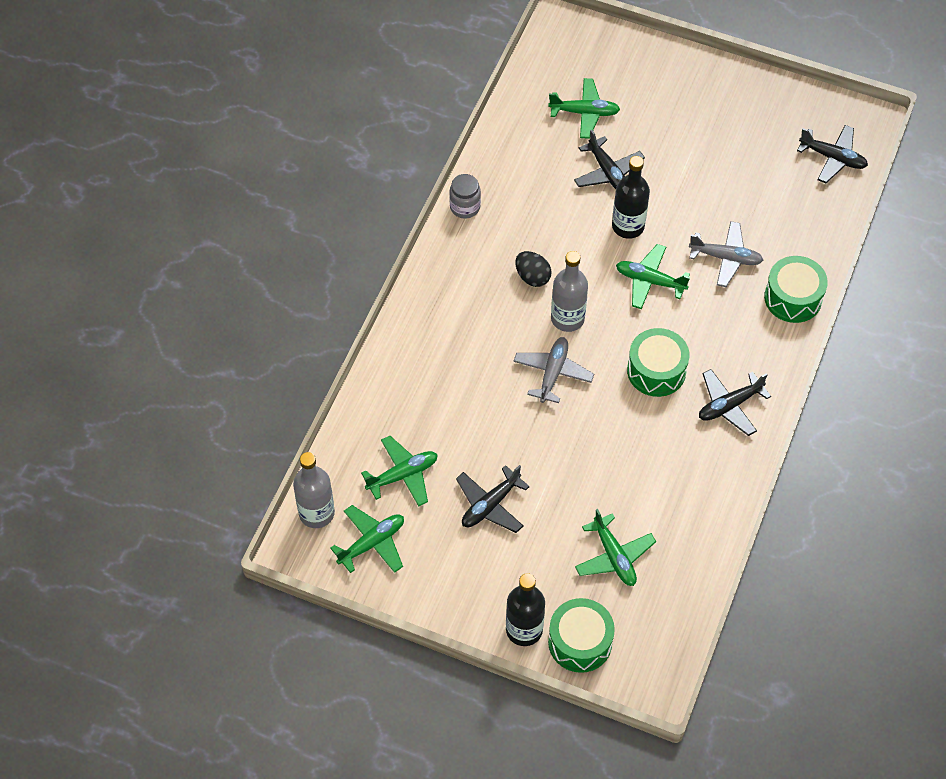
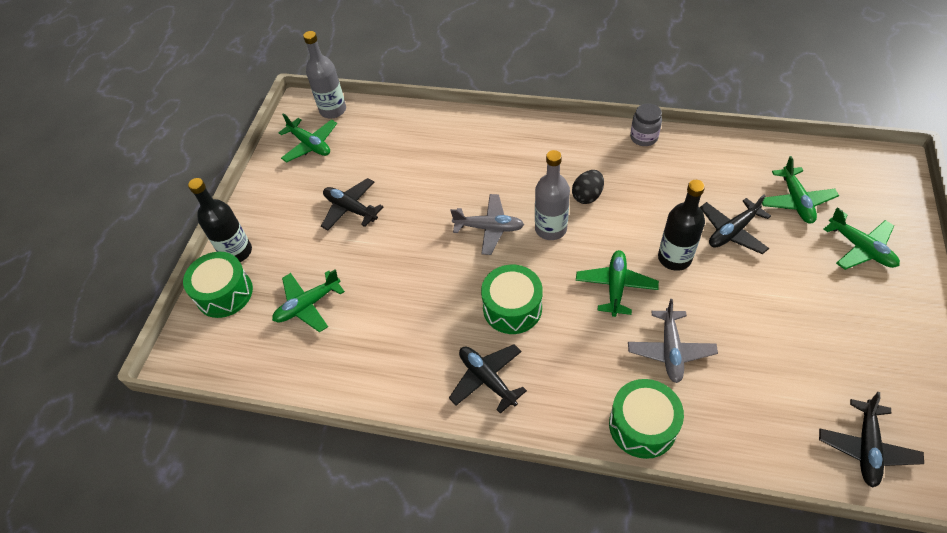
camera: 85 degrees right, 5 degrees down
green plane [361,436,438,506] -> green plane moved to [824,207,900,270]

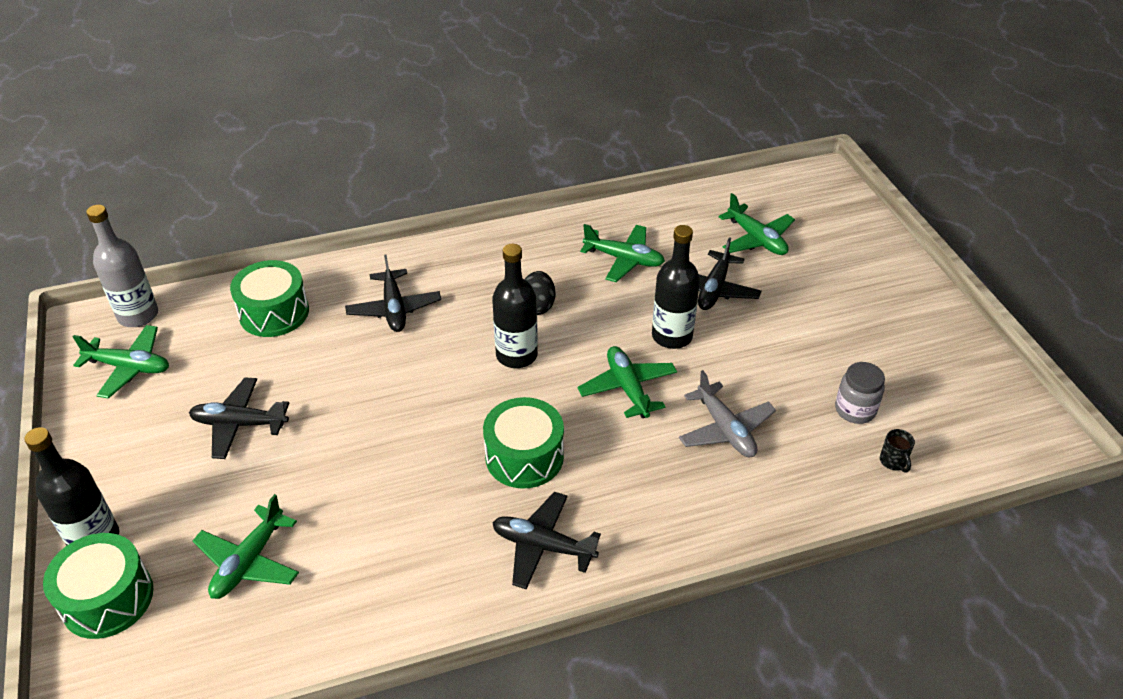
camera: 35 degrees left, 10 degrees down
grey plane [450,194,524,255] -> none
grey bottle [535,150,570,240] -> black bottle [492,244,538,368]
green drum [609,379,684,459] -> green drum moved to [230,260,309,337]
grey jar [630,103,662,146] -> grey jar moved to [835,362,885,424]
black plane [819,392,924,488] -> black plane moved to [345,255,441,332]
green plane [824,207,900,270] -> green plane moved to [580,224,665,282]
none -> black mug [880,429,915,473]

